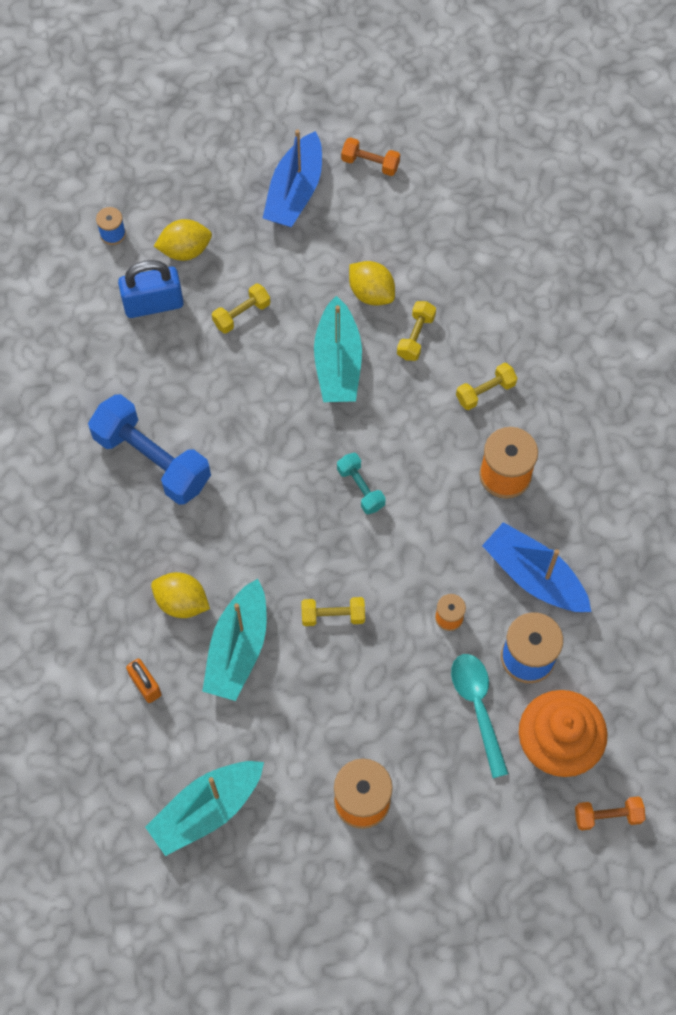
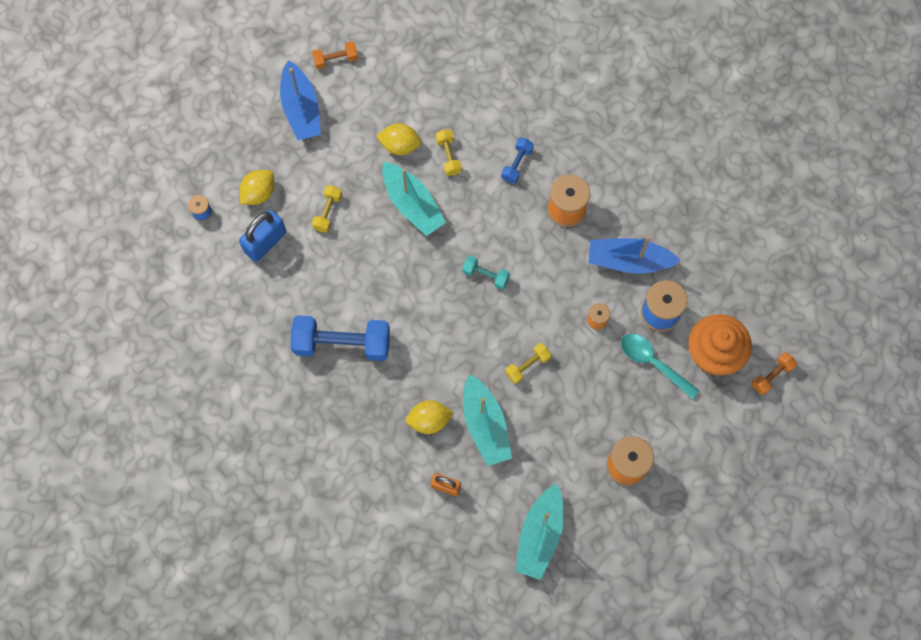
camera: 35 degrees left, 5 degrees up
yellow dumbbell [456,363,517,410] -> blue dumbbell [501,138,534,184]

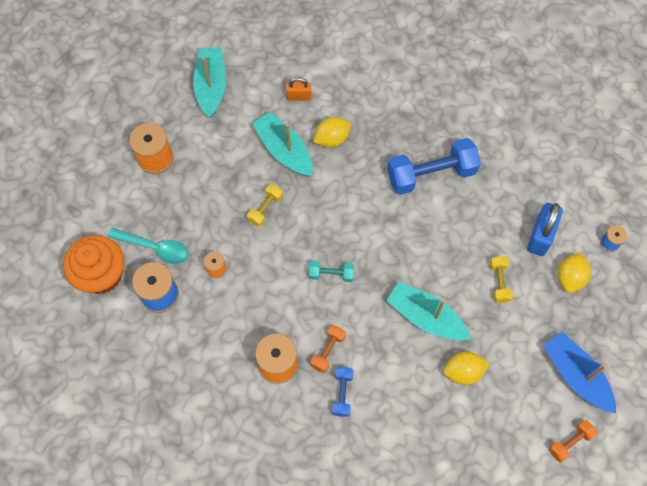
camera: 160 degrees right, 5 degrees down
yellow dumbbell [435,129,462,176] -> none
blue boat [589,236,681,273] -> none
orange dumbbell [752,352,797,395] -> orange dumbbell moved to [310,325,346,373]

